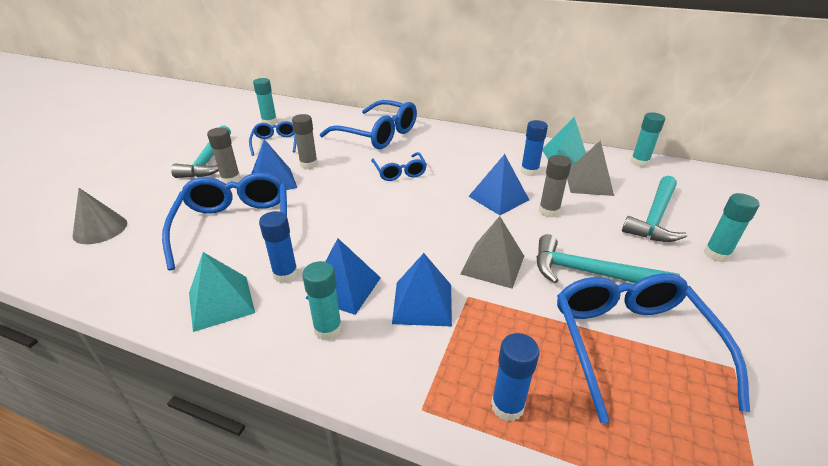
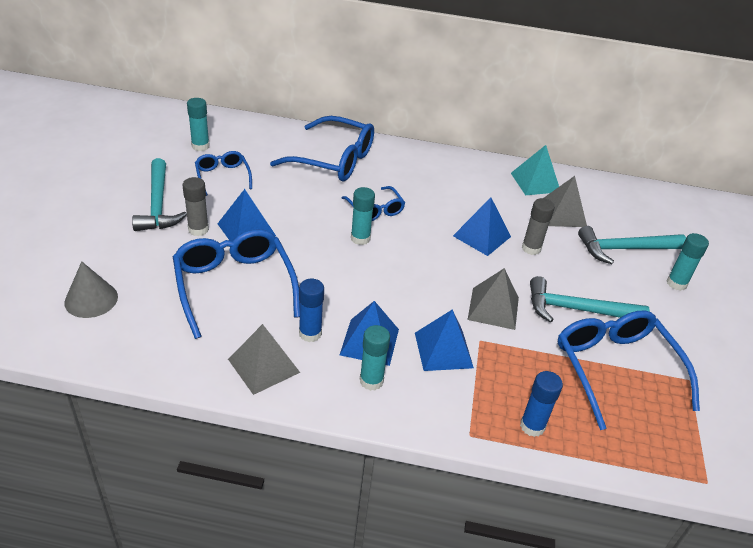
camera: 15 degrees left, 5 degrees up
turquoise pyramid [189,252,255,332] -> grey pyramid [228,324,300,395]
grey glue stick [292,114,318,169] -> none
blue glue stick [521,120,548,176] -> none
turquoise hammer [622,176,687,242] -> turquoise hammer turned 60 degrees clockwise [578,226,686,264]
turquoise glue stick [630,112,665,167] -> turquoise glue stick moved to [351,187,375,245]

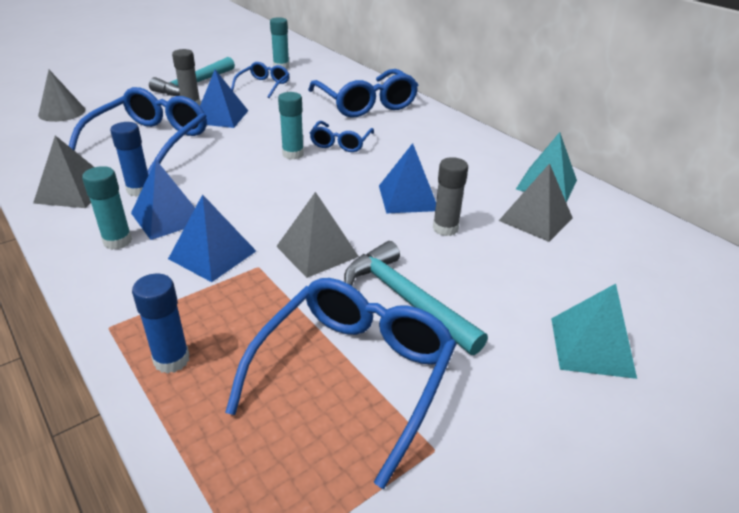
camera: 45 degrees right, 5 degrees down
turquoise hammer [578,226,686,264] -> none
turquoise glue stick [667,233,709,291] -> turquoise pyramid [551,284,637,379]

